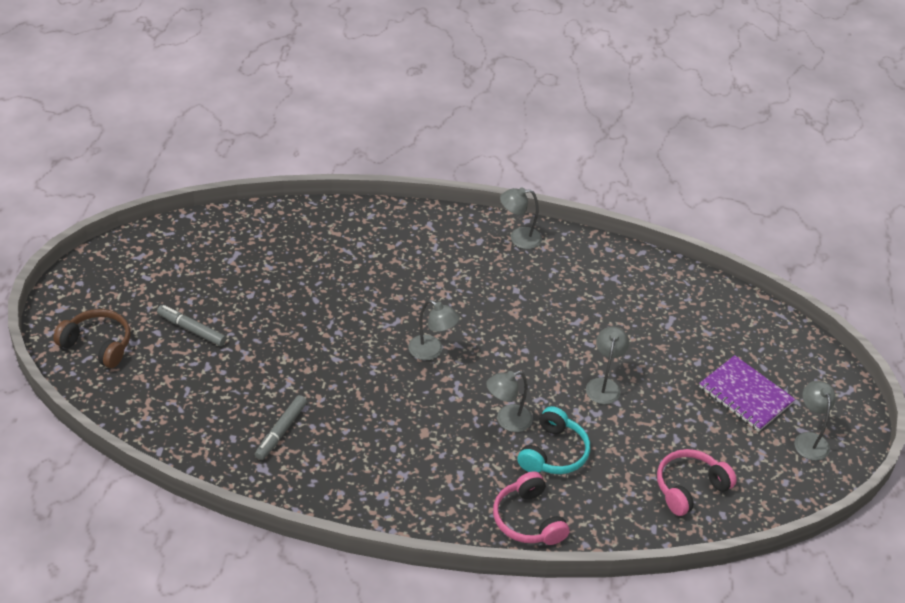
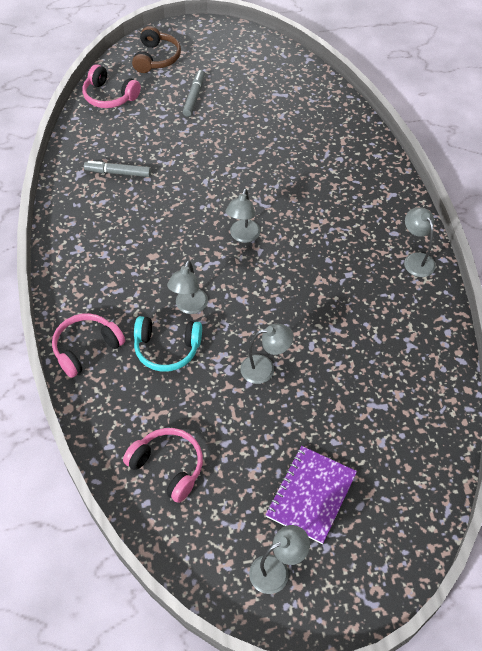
camera: 75 degrees right, 10 degrees up
grey lamp [486,371,533,432] -> grey lamp turned 120 degrees counterclockwise [167,260,208,314]
none -> pink headphones [82,64,141,108]

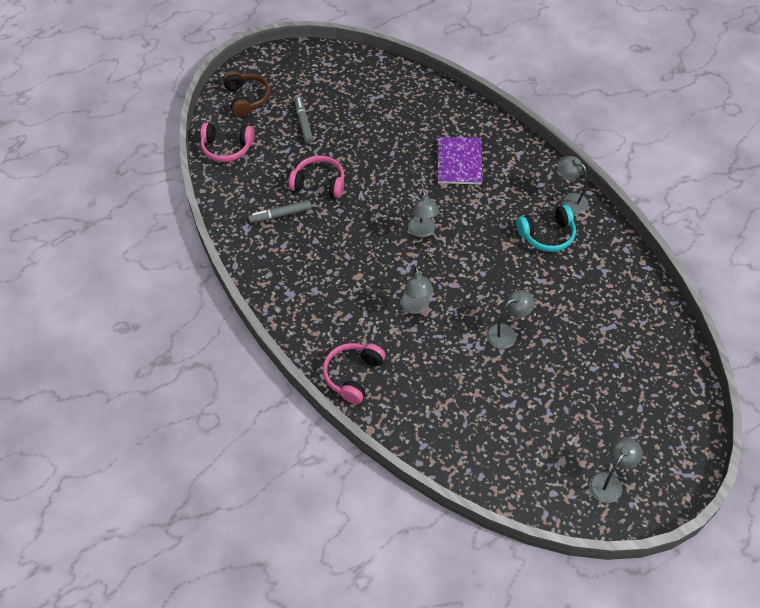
camera: 25 degrees left, 0 degrees up
pink headphones [123,428,203,503] -> pink headphones moved to [289,155,345,198]
turquoise headphones [134,316,202,372] -> turquoise headphones moved to [516,205,576,252]
purple notebook [266,446,357,544] -> purple notebook moved to [436,137,483,185]

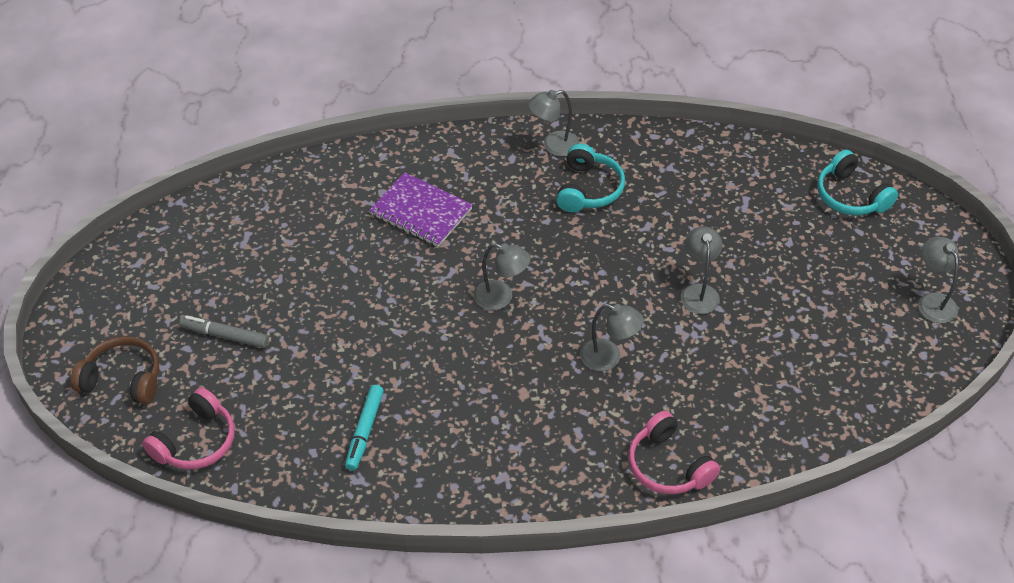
camera: 60 degrees left, 5 degrees down
grey marker [248,200,312,223] -> turquoise marker [345,385,384,471]
pink headphones [289,155,345,198] -> none
none -> turquoise headphones [817,150,898,215]

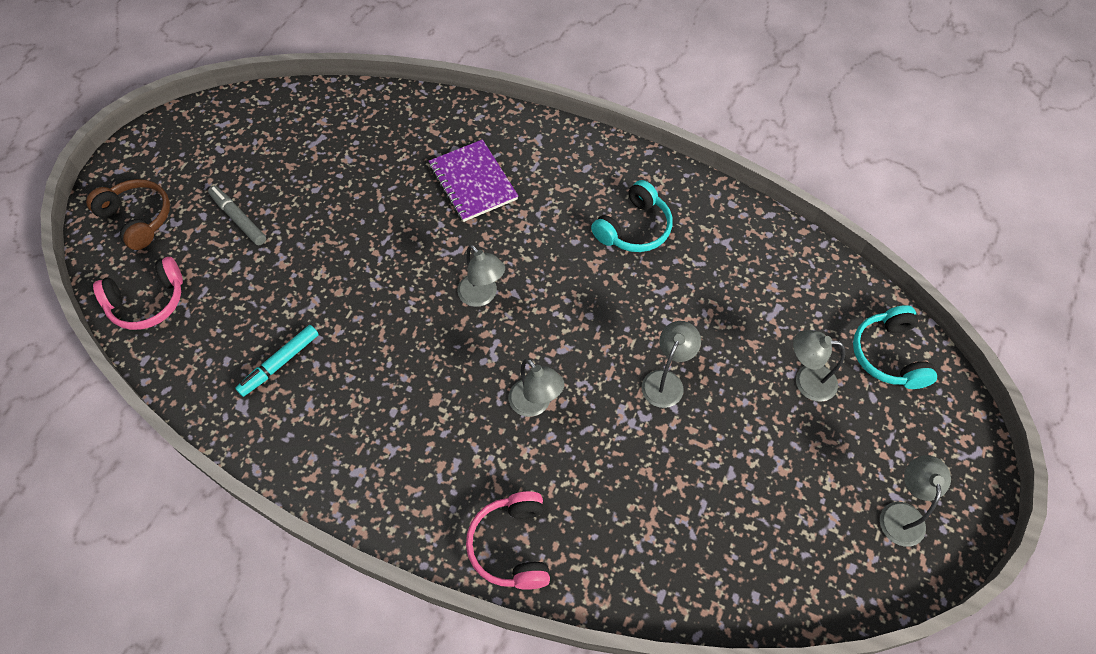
camera: 30 degrees right, 10 degrees up
grey lamp [528,90,579,156] -> grey lamp moved to [793,330,845,402]

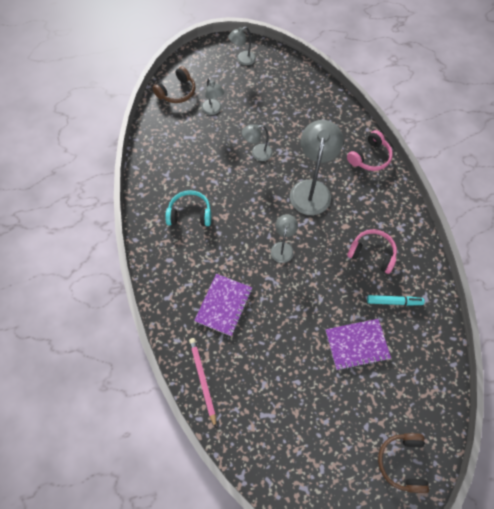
camera: 130 degrees left, 5 degrees up
pink headphones [93,257,183,330] -> pink headphones moved to [347,229,397,274]
grey marker [208,186,266,245] -> none
grey lamp [509,359,564,417] -> grey lamp [290,120,344,215], size x1.89
turquoise headphones [853,305,937,389] -> brown headphones [152,66,195,103]
none -> pink pencil [189,338,216,428]
none -> purple notebook [326,319,391,371]

